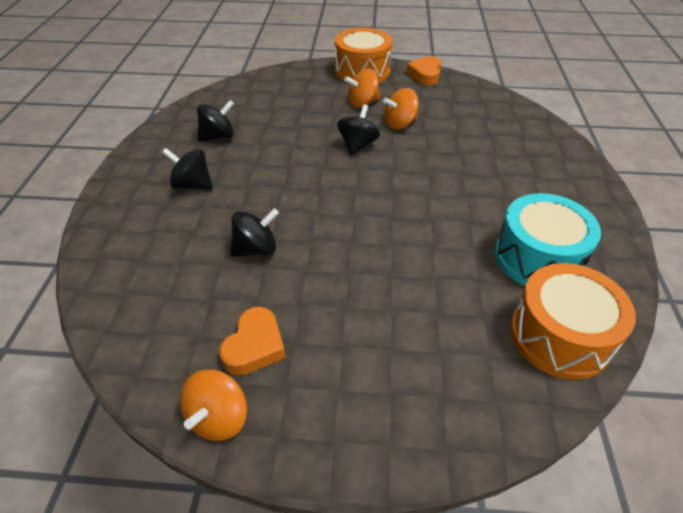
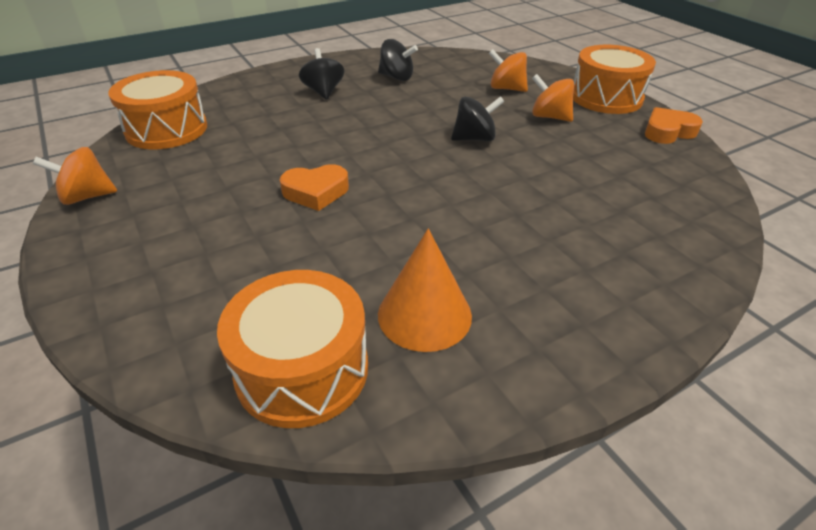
camera: 55 degrees right, 5 degrees down
orange heart [219,307,286,375] -> orange heart moved to [280,164,349,211]
black spinning top [230,208,279,257] -> none
orange spinning top [383,88,419,130] -> orange spinning top moved to [489,49,528,92]
turquoise drum [495,193,601,286] -> orange cone [378,228,472,352]
none -> orange drum [108,70,207,149]

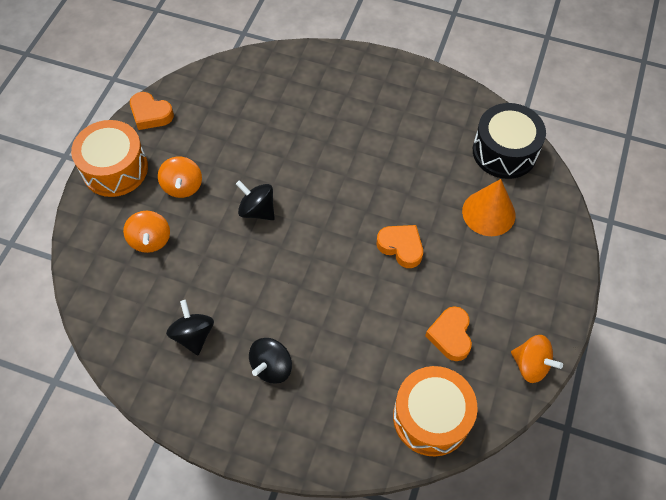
camera: 130 degrees left, 20 degrees up
orange drum [217,270,368,428] -> black drum [473,103,546,179]
orange cone [378,228,472,352] -> orange cone moved to [462,179,515,236]
none -> orange heart [425,306,472,361]

